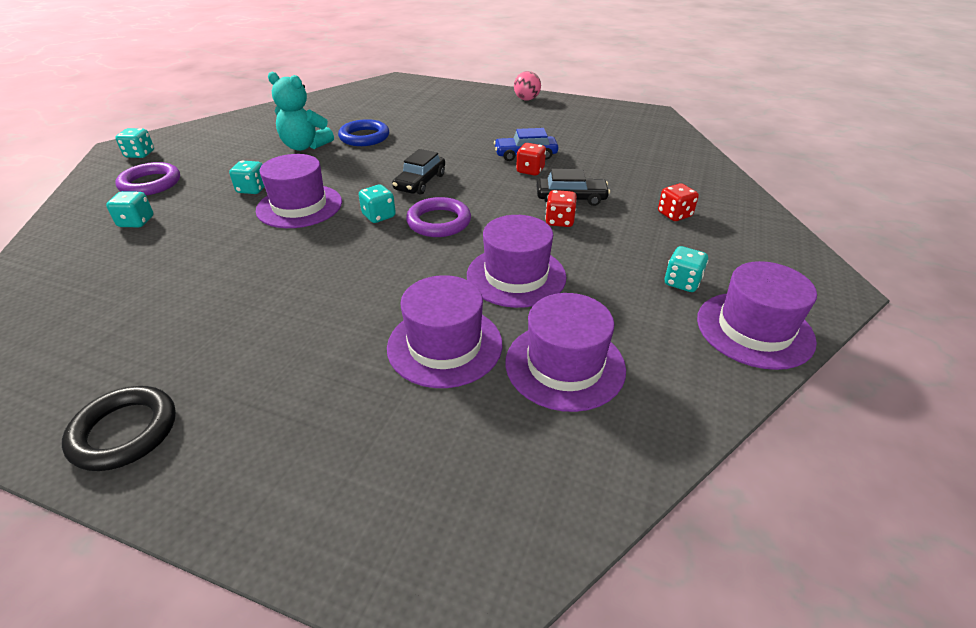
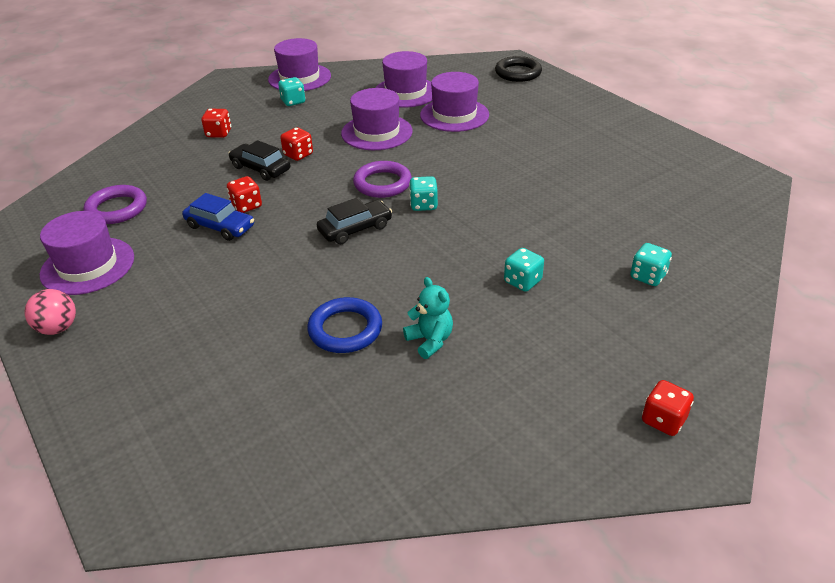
camera: 145 degrees left, 0 degrees up
black ring [62,386,176,471] -> black ring moved to [495,56,542,82]
turquoise dice [115,128,154,158] -> red dice [642,380,694,436]
purple ring [115,162,180,195] -> purple ring moved to [84,185,147,224]
purple hat [256,154,342,228] -> purple hat moved to [40,211,134,295]
turquoise teddy bear [268,72,334,151] -> turquoise teddy bear [403,277,453,359], size x0.66

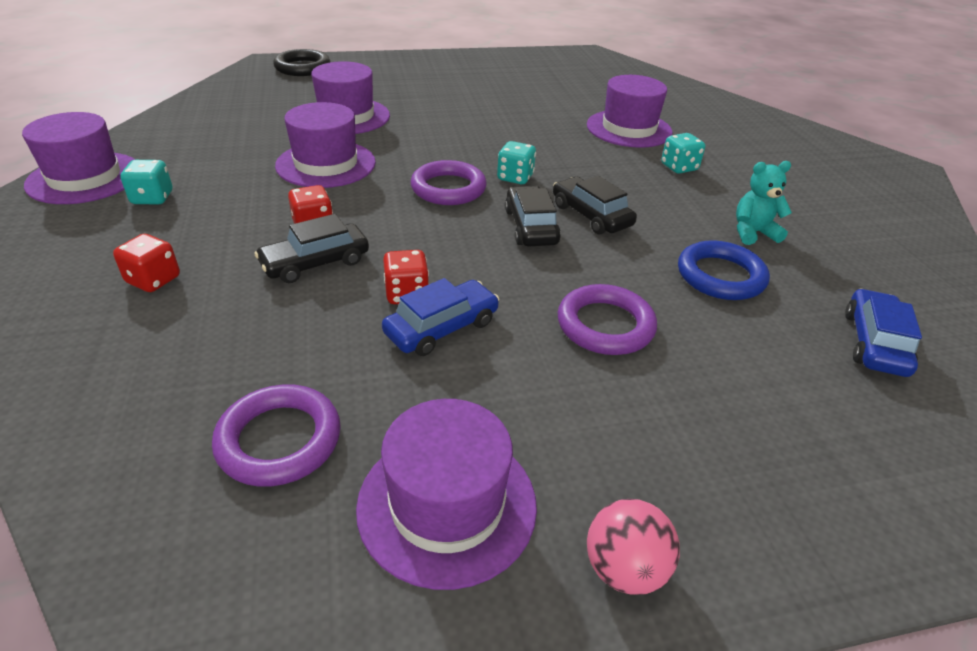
camera: 70 degrees left, 0 degrees up
purple hat [375,51,433,107] -> purple hat moved to [587,75,672,148]
turquoise dice [630,243,672,286] -> none
red dice [642,380,694,436] -> none
none -> black car [553,176,637,234]
none -> purple ring [558,284,657,355]
none -> blue car [845,289,922,377]

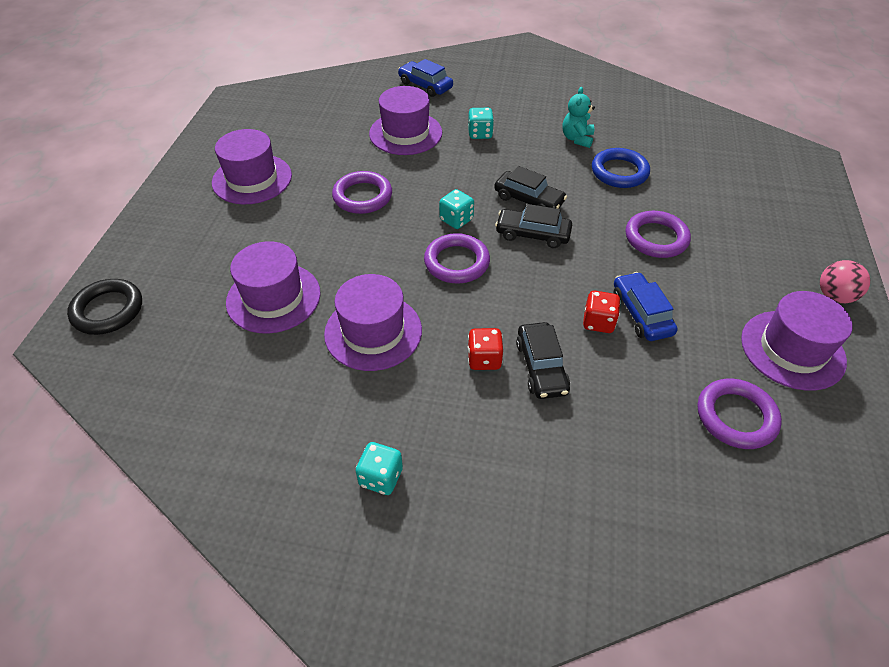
camera: 65 degrees left, 10 degrees up
purple hat [22,112,136,204] -> purple hat moved to [212,129,292,205]
red dice [113,234,180,292] -> none
black car [553,176,637,234] -> black car turned 135 degrees counterclockwise [494,166,567,209]
blue car [845,289,922,377] -> blue car moved to [398,59,453,97]
none -> purple ring [332,171,392,214]

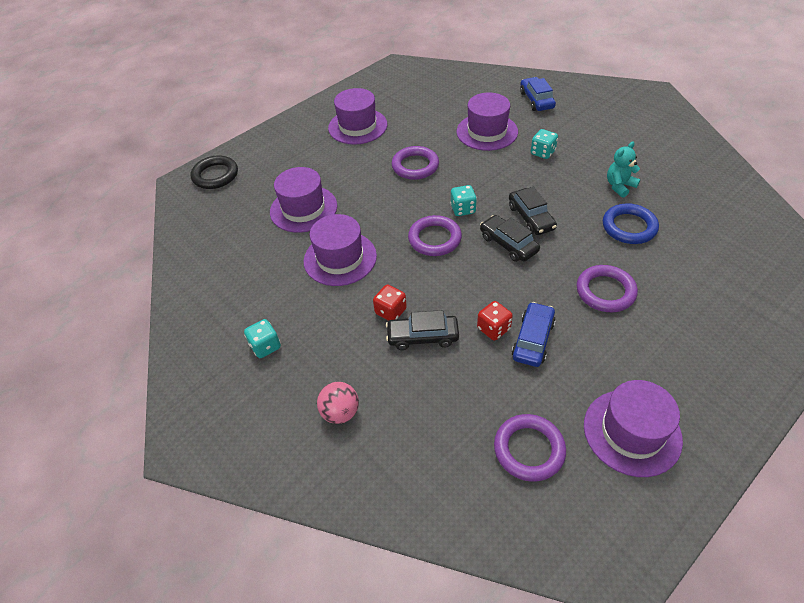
camera: 40 degrees right, 0 degrees up
black car [516,322,570,399] -> black car turned 60 degrees clockwise [386,310,459,350]
pink ball [820,260,870,303] -> pink ball moved to [317,382,359,424]

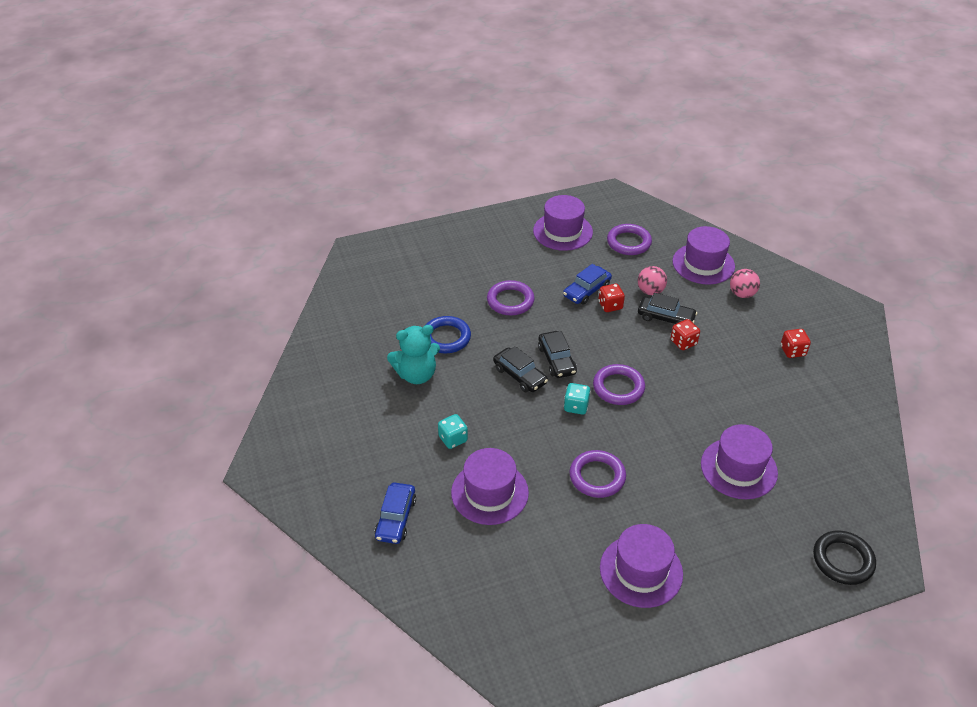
camera: 160 degrees left, 5 degrees down
turquoise dice [244,319,281,358] -> red dice [781,329,811,358]
purple hat [304,214,377,286] -> purple hat moved to [672,226,735,285]
black car [509,187,557,235] -> black car turned 135 degrees clockwise [493,346,548,392]
turquoise teddy bear [607,142,640,197] -> turquoise teddy bear [387,325,440,384], size x1.51
none -> pink ball [638,266,667,295]

